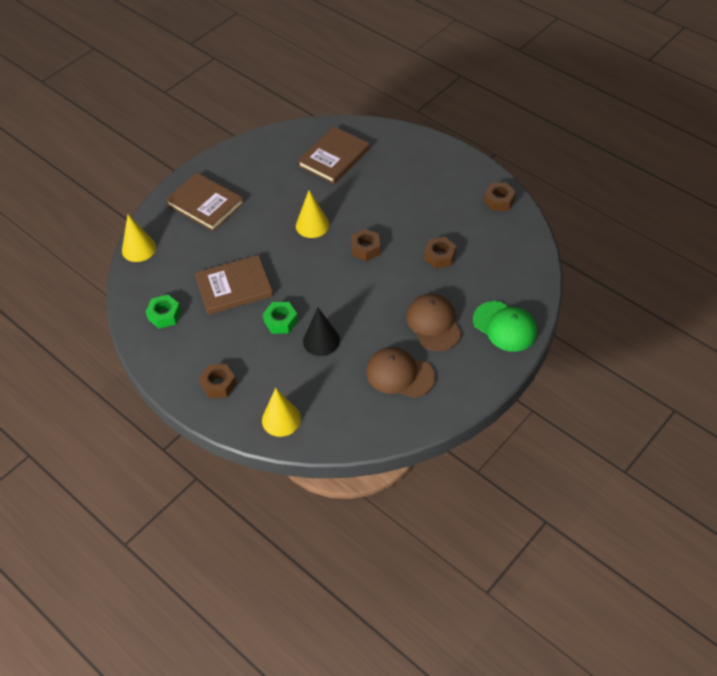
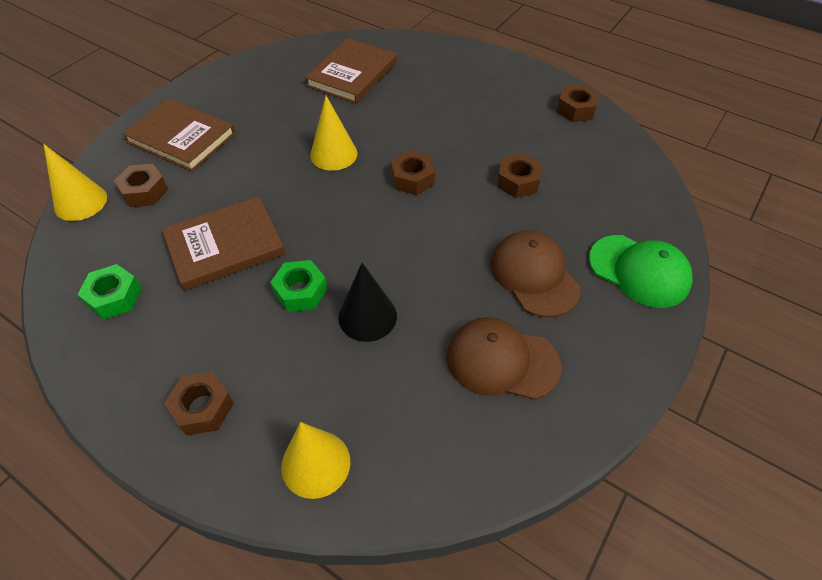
camera: 10 degrees left, 0 degrees up
none -> brown nut [114,164,168,207]

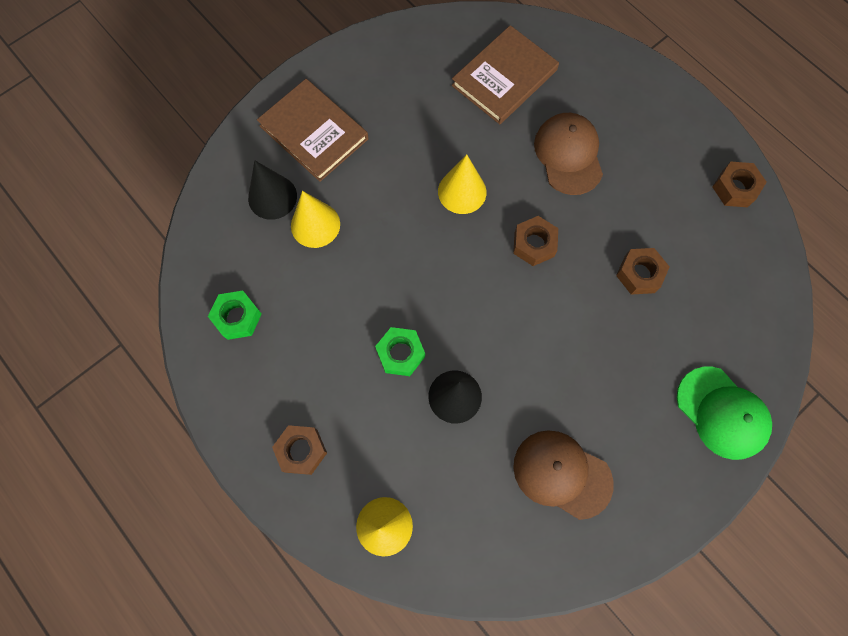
camera: 15 degrees right, 20 degrees up
yellow cone [43,144,107,221] -> yellow cone moved to [291,191,340,248]
brown nut [114,164,168,207] -> black cone [248,160,297,220]
brown book [162,196,285,291] -> none
brown cap [490,231,581,317] -> brown cap moved to [534,113,603,195]

